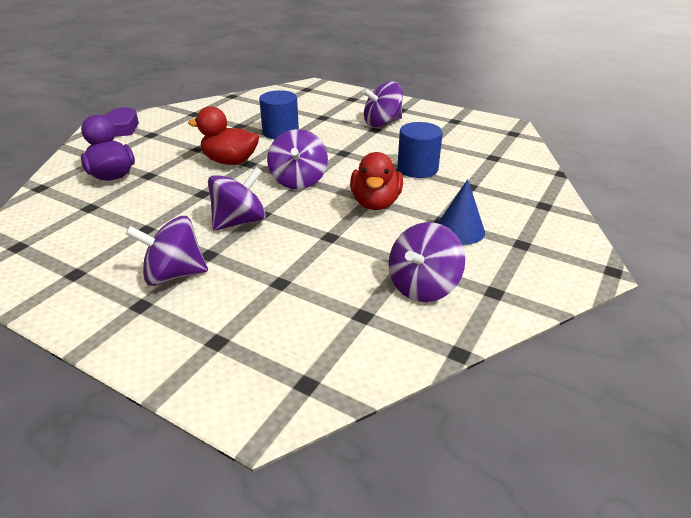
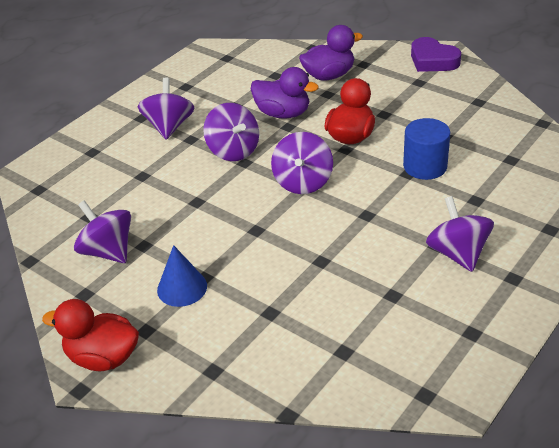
camera: 100 degrees right, 5 degrees up
purple spinning top [267,129,328,189] -> purple spinning top turned 90 degrees counterclockwise [271,132,333,194]
red duck [350,152,403,210] -> red duck moved to [42,299,139,371]
blue cylinder [397,122,443,178] -> none
none -> purple duck [251,67,319,119]

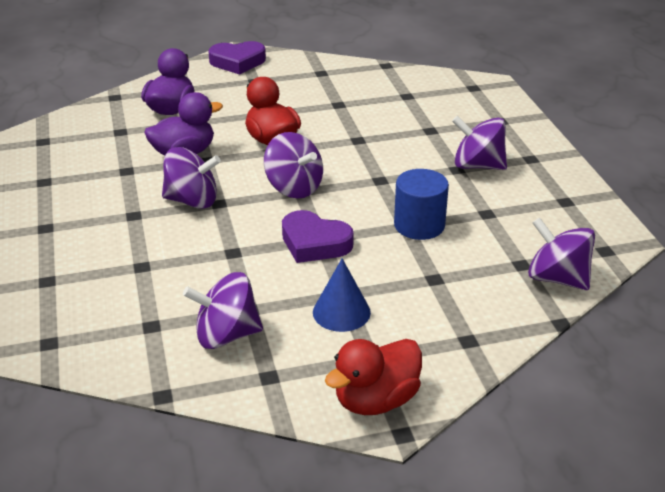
camera: 55 degrees left, 5 degrees down
purple spinning top [138,78,194,140] -> purple spinning top moved to [528,217,595,290]
blue cylinder [403,118,451,180] -> blue cylinder moved to [394,169,449,240]
none -> purple heart [282,210,354,263]

